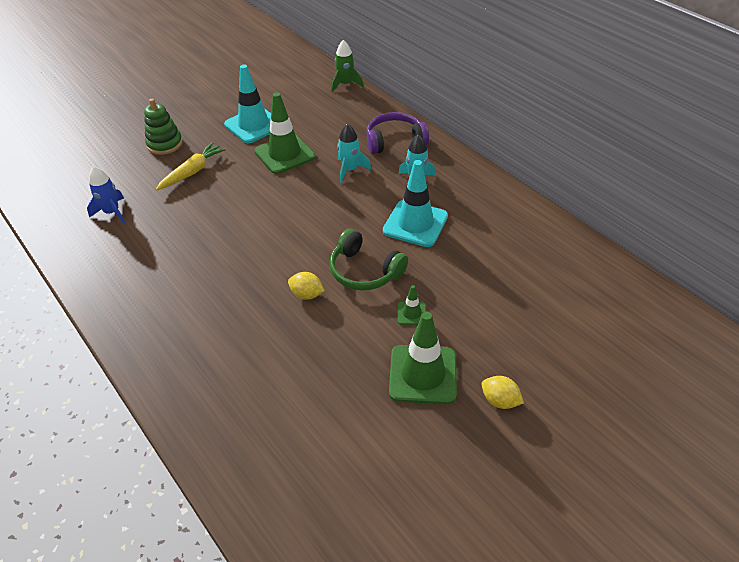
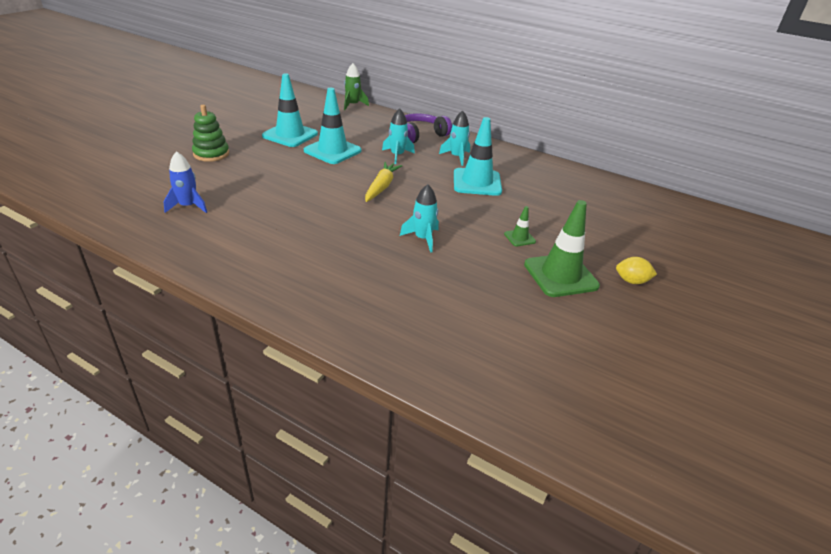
camera: 25 degrees left, 10 degrees down
yellow carrot [156,142,226,191] -> yellow carrot moved to [365,162,402,202]
green traffic cone [254,92,315,174] -> turquoise traffic cone [304,88,361,164]
yellow lemon [288,272,325,300] -> turquoise rocket [400,184,439,253]
green headphones [330,229,408,290] -> none

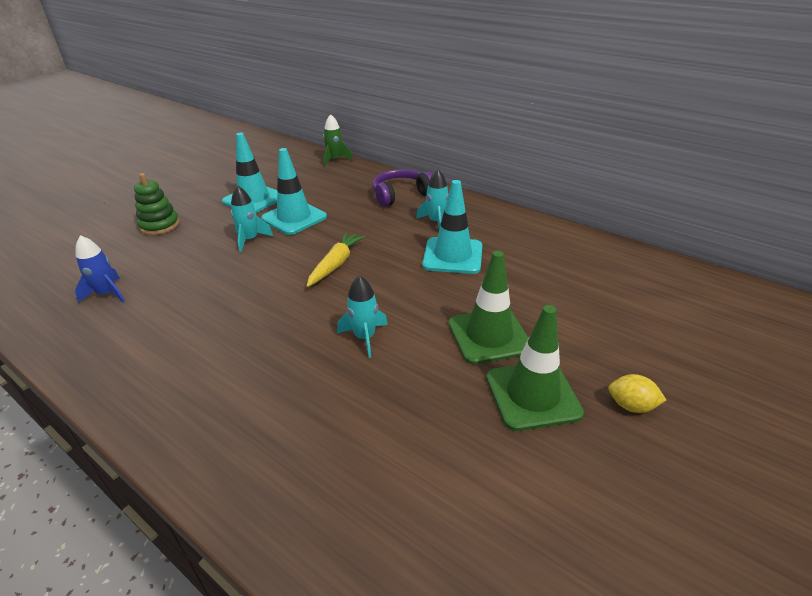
camera: 10 degrees right, 0 degrees up
turquoise rocket [382,108,415,164] -> turquoise rocket moved to [231,185,273,252]
green traffic cone [504,206,536,247] -> green traffic cone [448,251,528,365], size x2.15

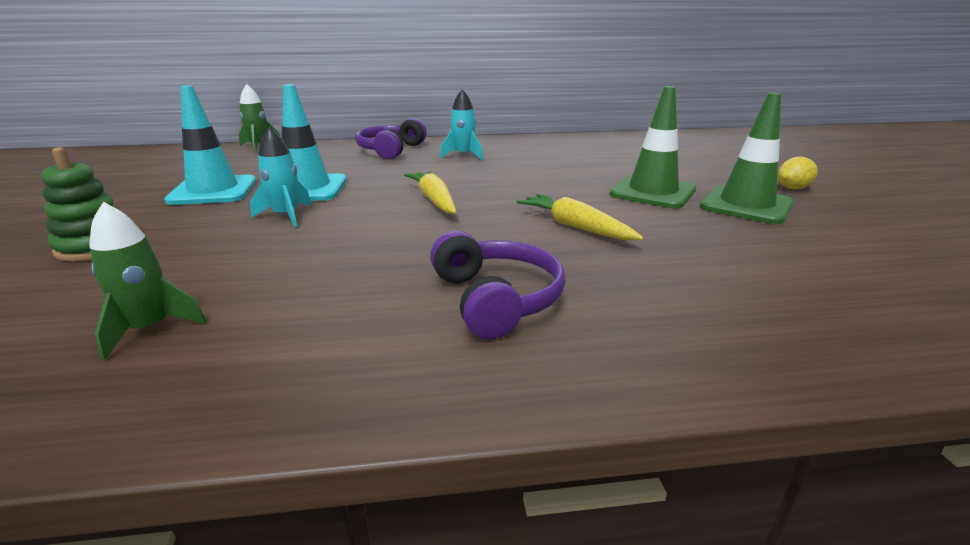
camera: 45 degrees left, 10 degrees down
blue rocket [75,235,125,303] -> green rocket [89,202,207,360]
turquoise rocket [337,275,388,358] -> yellow carrot [516,194,644,240]
turquoise traffic cone [422,180,482,274] -> none
none -> purple headphones [430,231,566,339]

